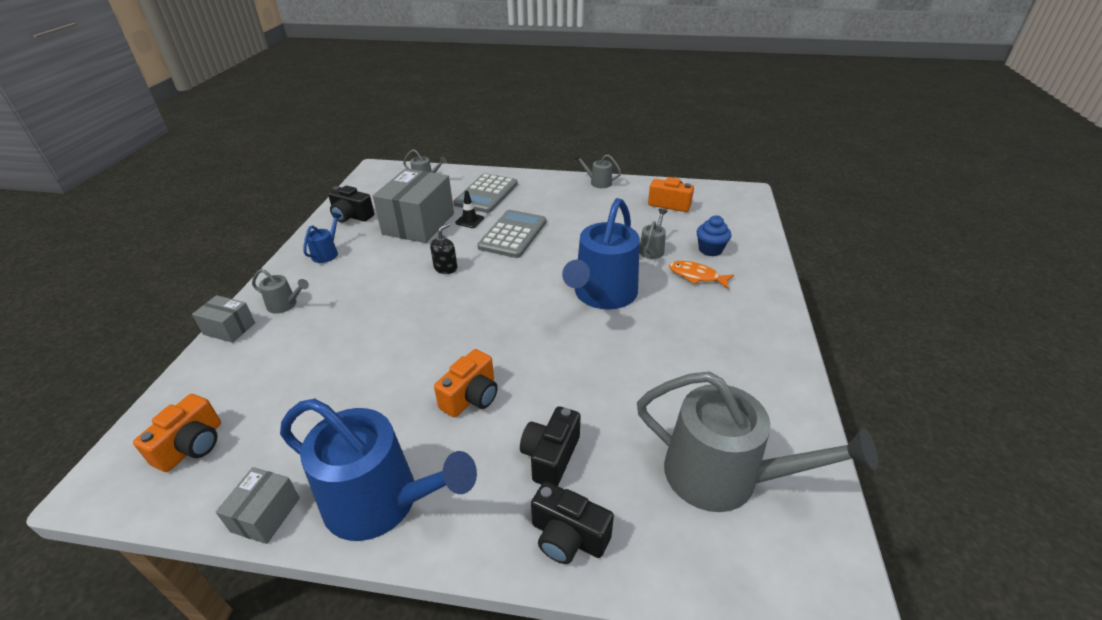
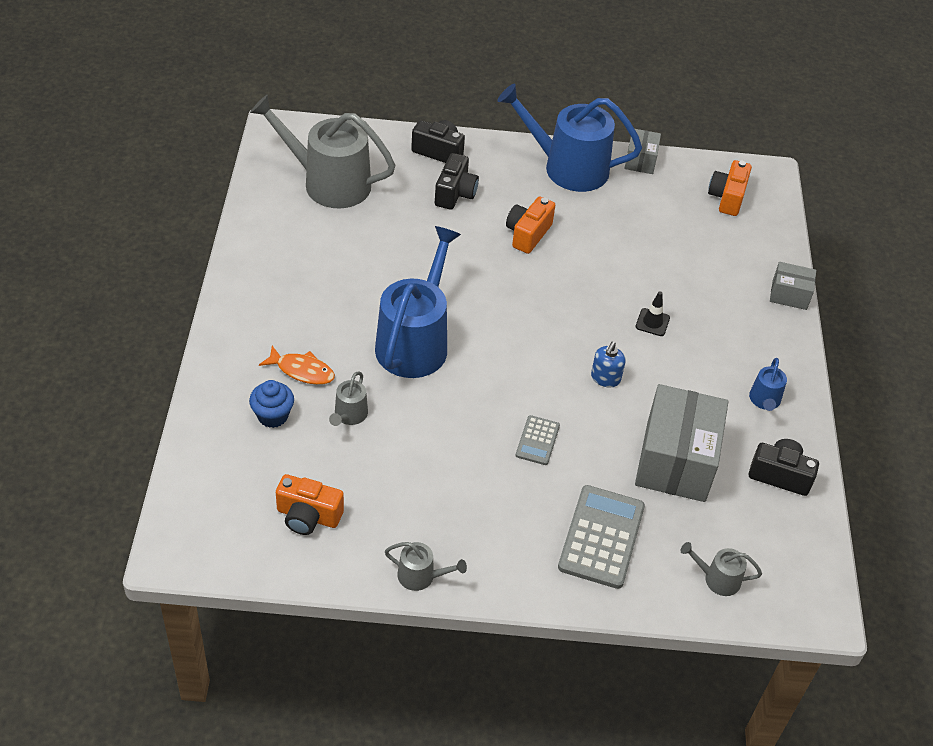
camera: 170 degrees right, 10 degrees up
grey watering can [252,269,309,314] -> none
black soap dispenser [430,223,457,274] -> blue soap dispenser [591,341,626,387]
black traffic cone [455,190,484,228] -> black traffic cone moved to [636,291,670,336]
grey calculator [477,210,546,258] -> grey calculator [515,415,560,465], size x0.54

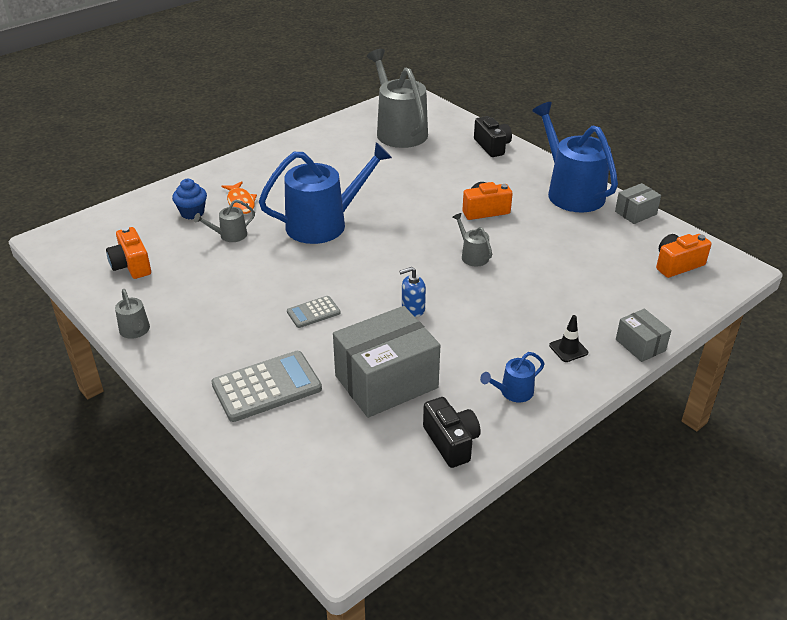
camera: 50 degrees right, 10 degrees down
black camera [435,153,479,210] -> none
black traffic cone [636,291,670,336] -> black traffic cone moved to [549,315,588,362]
grey watering can [681,542,762,596] -> grey watering can moved to [452,213,492,266]

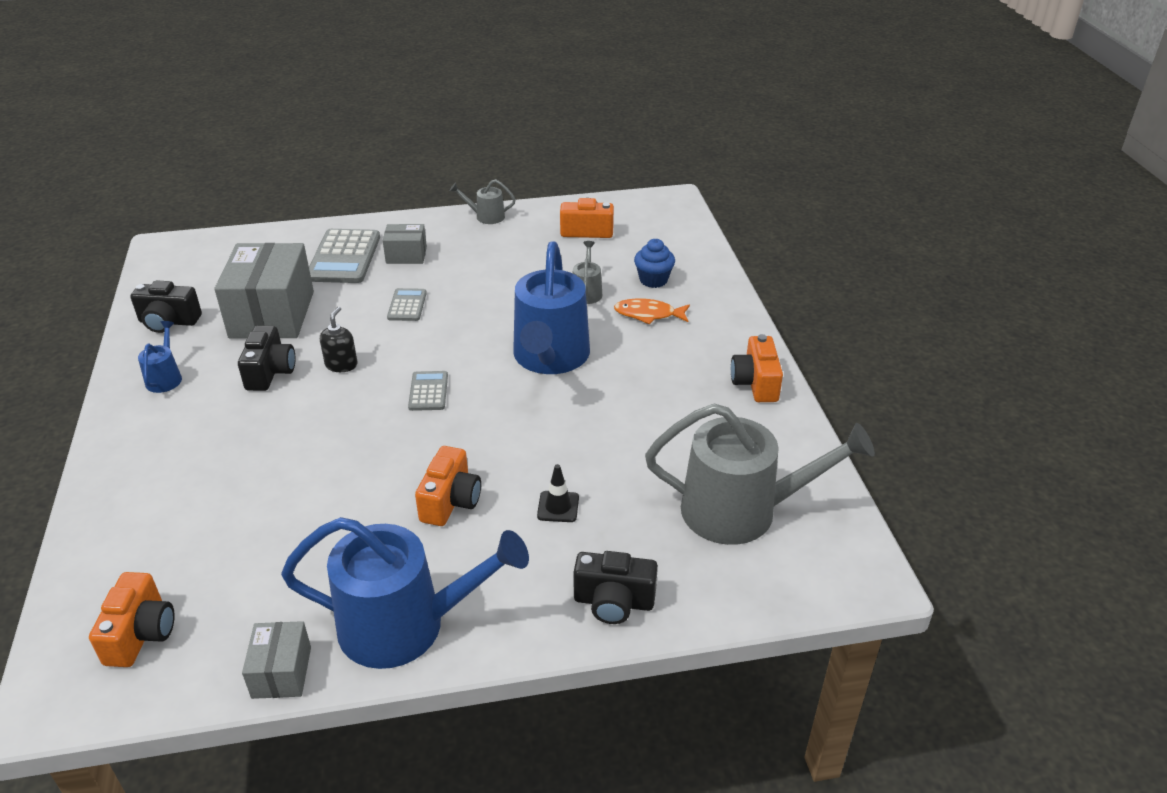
camera: 120 degrees right, 0 degrees up
blue soap dispenser [399,267,426,317] -> black soap dispenser [320,307,357,372]
grey watering can [452,213,492,266] -> none
black traffic cone [549,315,588,362] -> black traffic cone moved to [537,464,579,522]
grey box [616,309,671,362] -> grey box moved to [382,224,427,264]
none -> black camera [238,325,295,391]
none -> grey calculator [408,371,448,411]
none -> orange camera [731,334,783,402]

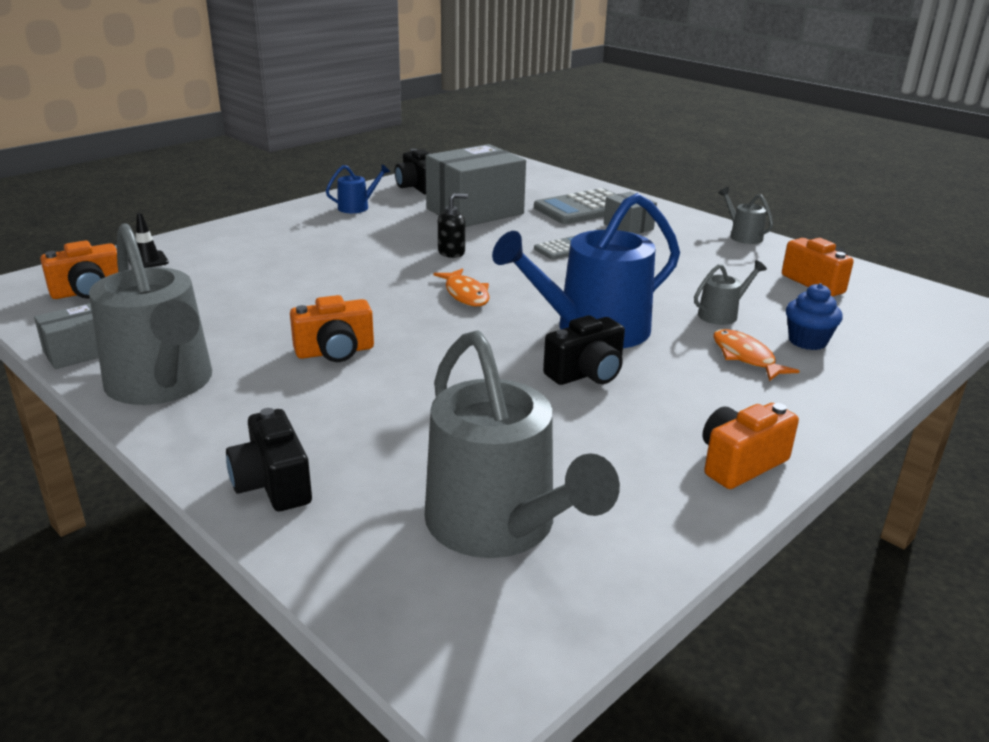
camera: 55 degrees right, 10 degrees down
black camera [238,325,295,391] -> black camera moved to [543,315,625,385]
blue watering can [281,517,529,669] -> grey watering can [89,223,212,405]
grey calculator [408,371,448,411] -> orange fish [434,268,490,306]
black traffic cone [537,464,579,522] -> black traffic cone moved to [128,213,169,268]

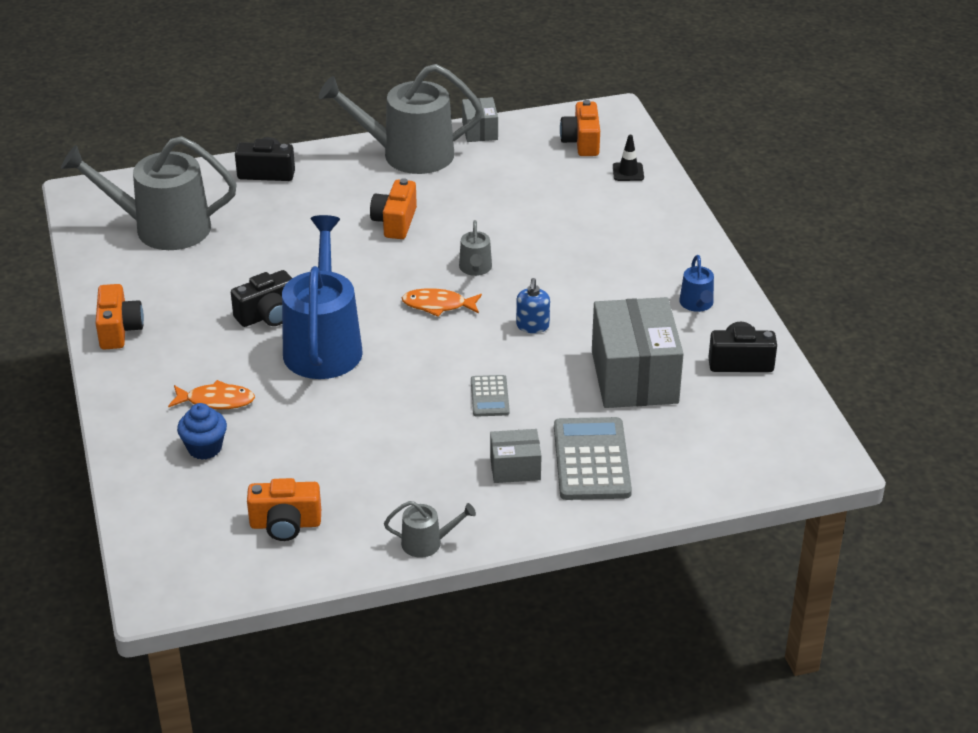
camera: 120 degrees right, 10 degrees up
black soap dispenser [438,193,468,258] -> blue soap dispenser [516,278,550,333]
black camera [543,315,625,385] -> black camera turned 120 degrees counterclockwise [231,270,292,327]
grey watering can [694,260,767,325] -> grey watering can moved to [459,220,492,276]

